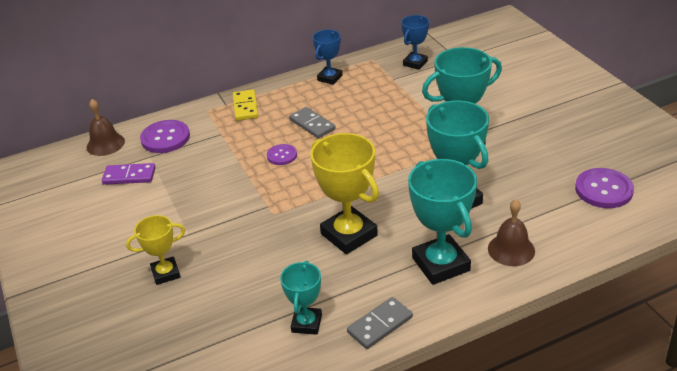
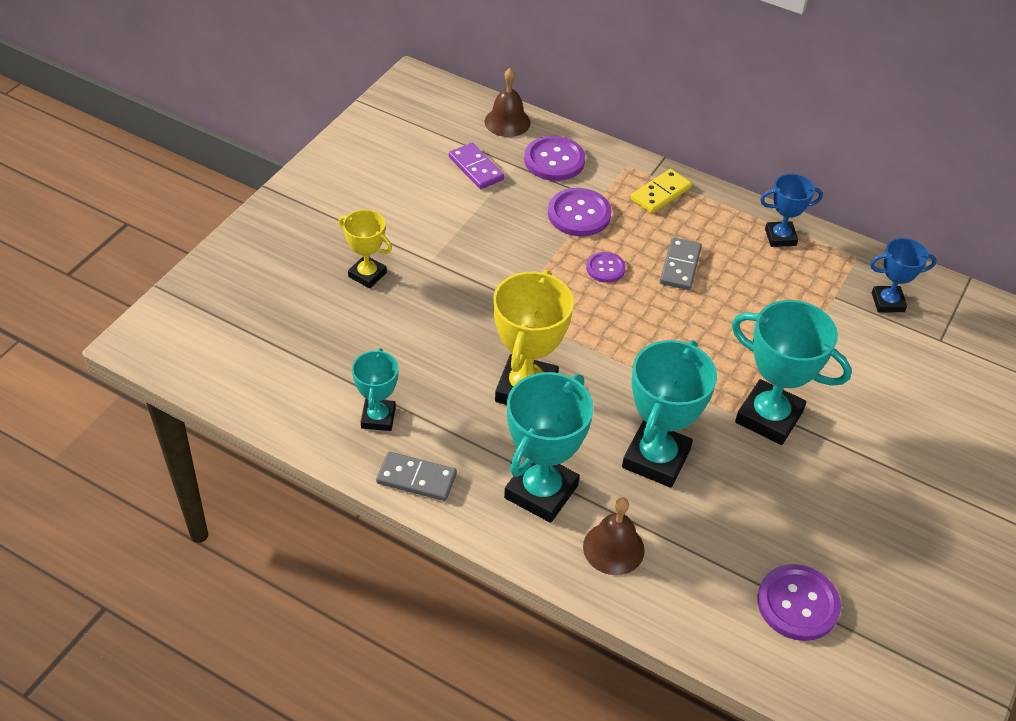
camera: 50 degrees right, 10 degrees up
turquoise trophy [280,260,322,335] -> turquoise trophy turned 60 degrees counterclockwise [352,348,399,431]
none -> purple button [548,188,612,236]

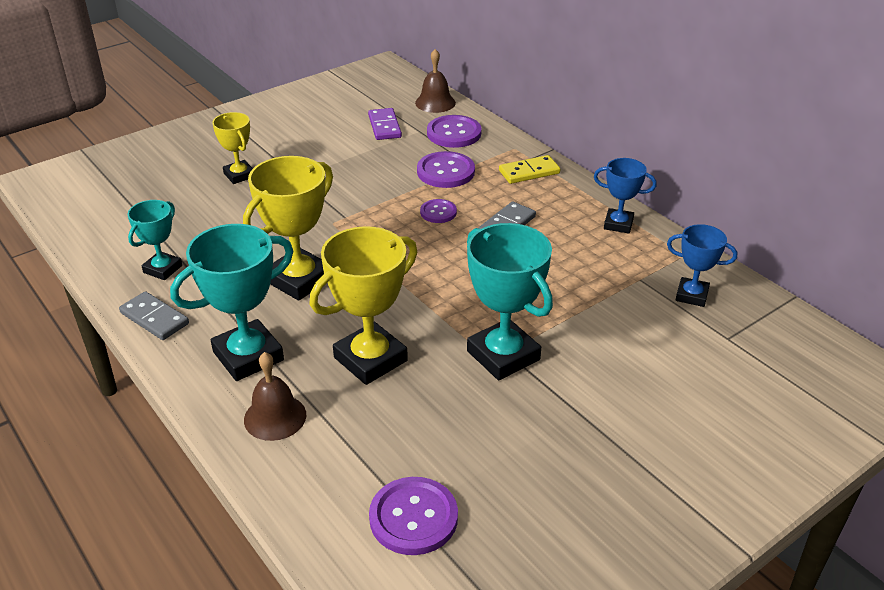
camera: 25 degrees right, 10 degrees down
turquoise trophy [622,340,717,488] -> yellow trophy [310,226,417,385]

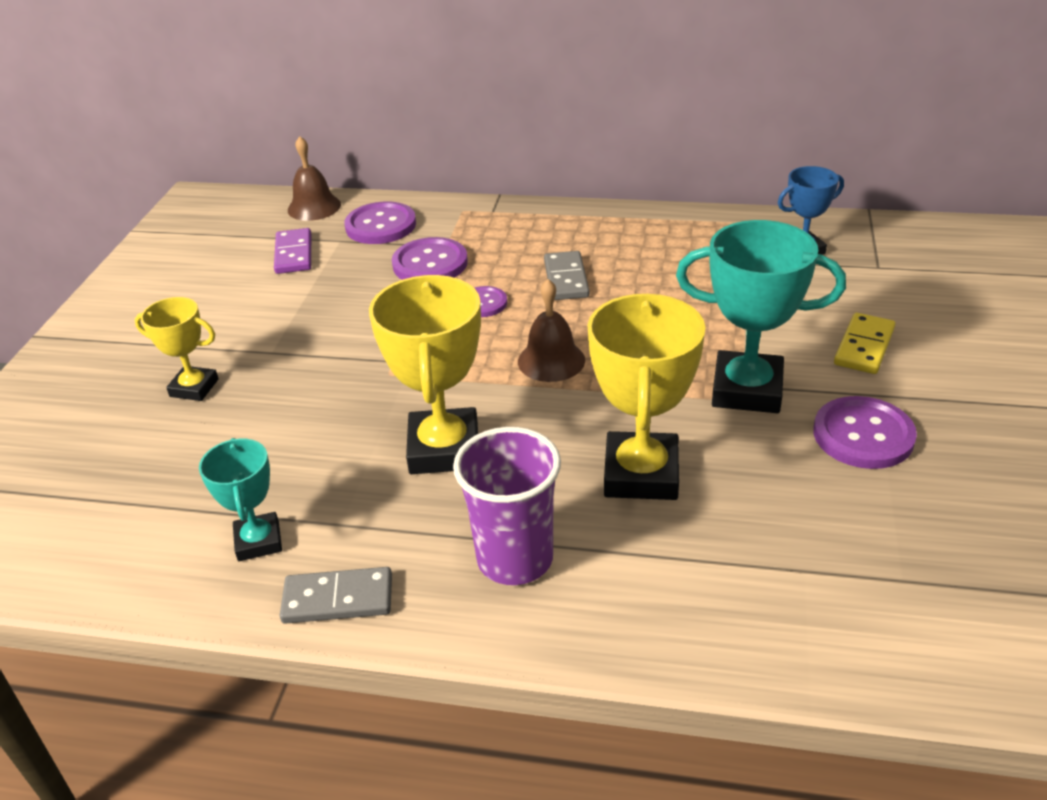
camera: 40 degrees left, 0 degrees up
turquoise trophy [170,224,293,381] -> purple cup [453,427,561,585]
brown bell [244,352,306,441] -> brown bell moved to [518,279,585,382]
purple domino [368,108,402,140] -> purple domino turned 45 degrees clockwise [274,228,311,274]
purple button [369,477,458,555] -> purple button moved to [813,396,917,469]
yellow domino [499,155,560,184] -> yellow domino moved to [834,313,895,374]
blue trophy [594,158,657,233] -> none

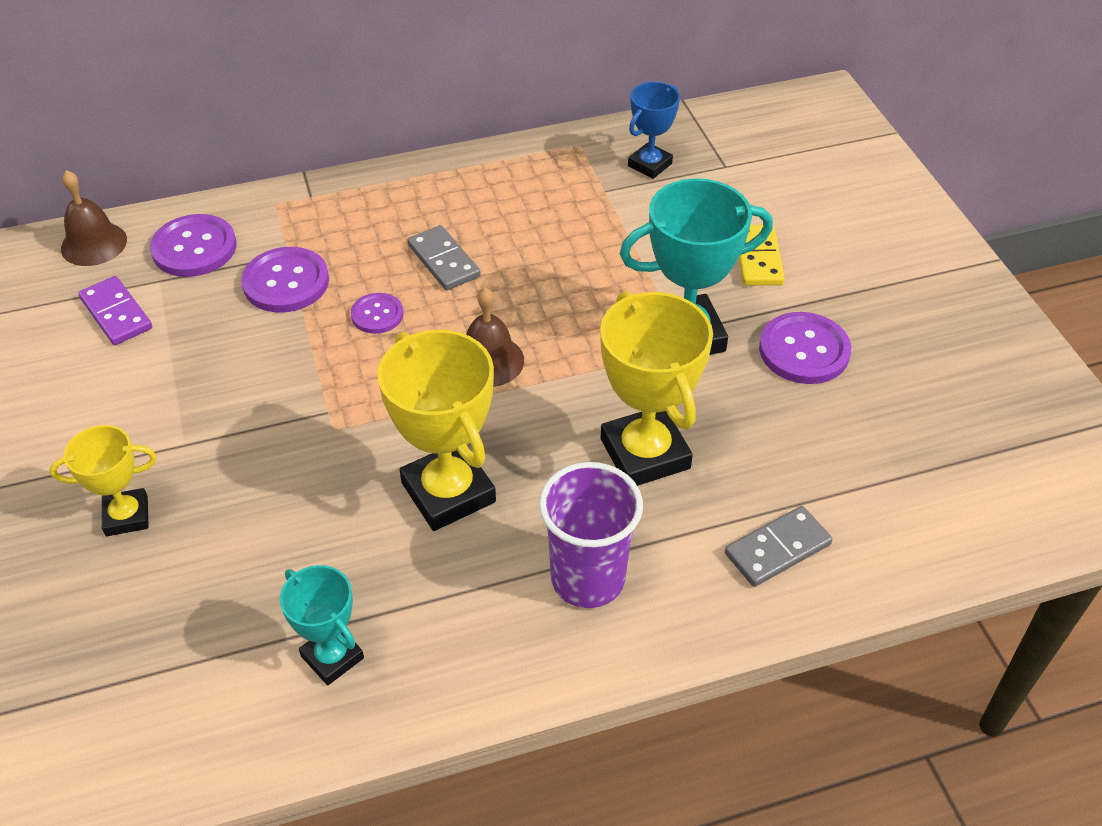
camera: 30 degrees left, 10 degrees up
grey domino [280,567,392,624] -> grey domino moved to [725,506,832,587]

